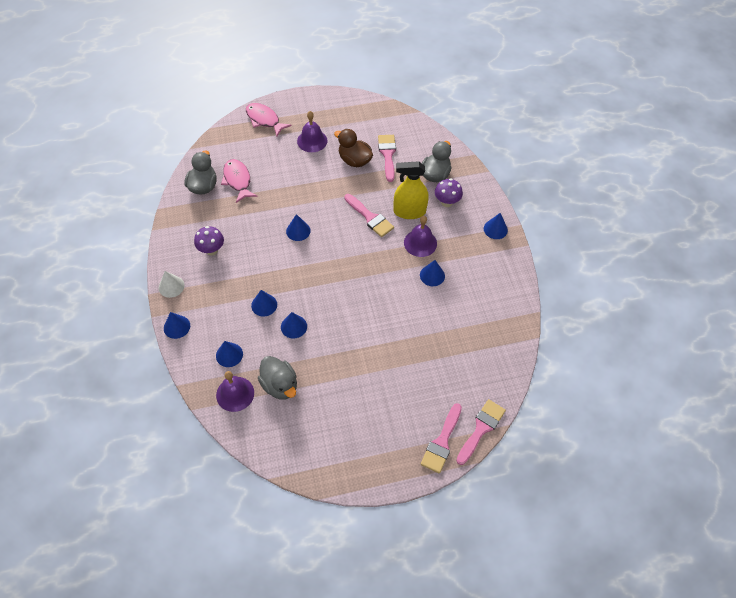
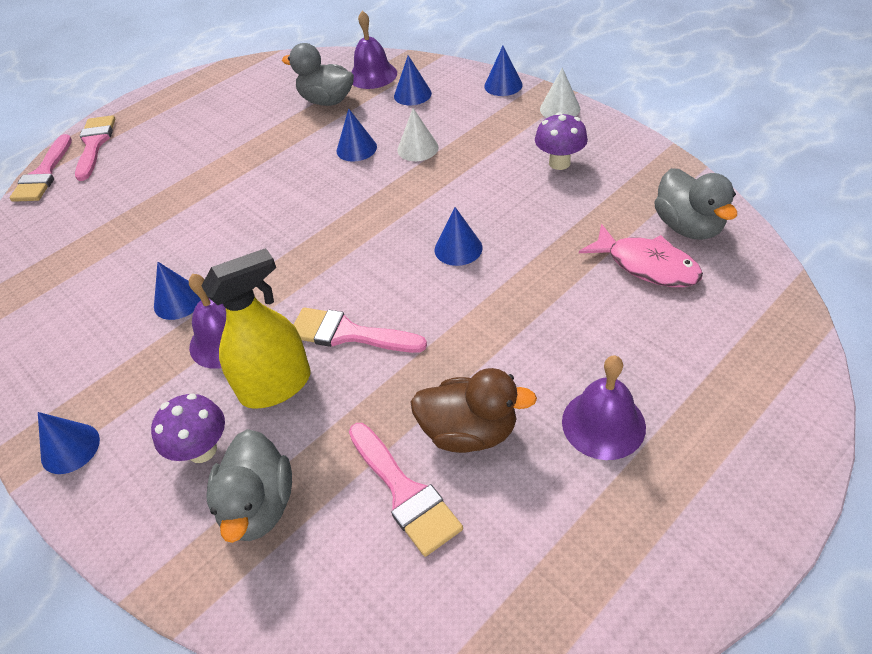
camera: 155 degrees right, 10 degrees down
pink fish [246,103,292,136] -> none
blue cone [251,290,277,317] -> white cone [397,108,439,161]

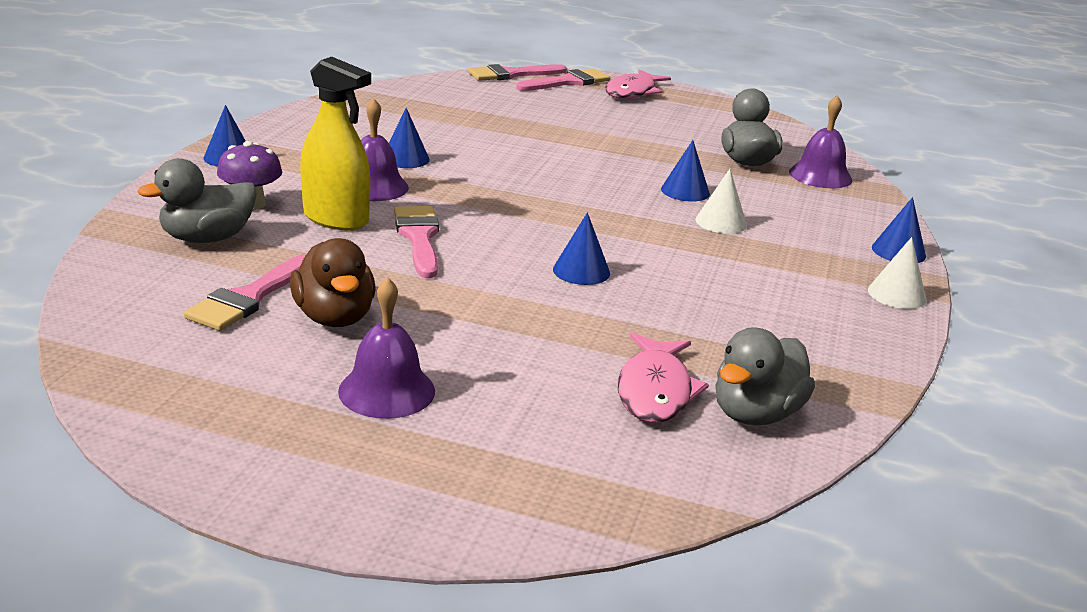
camera: 55 degrees right, 20 degrees down
blue cone [394,55,432,105] -> none
purple mushroom [535,112,588,170] -> none
none -> pink fish [605,69,671,99]

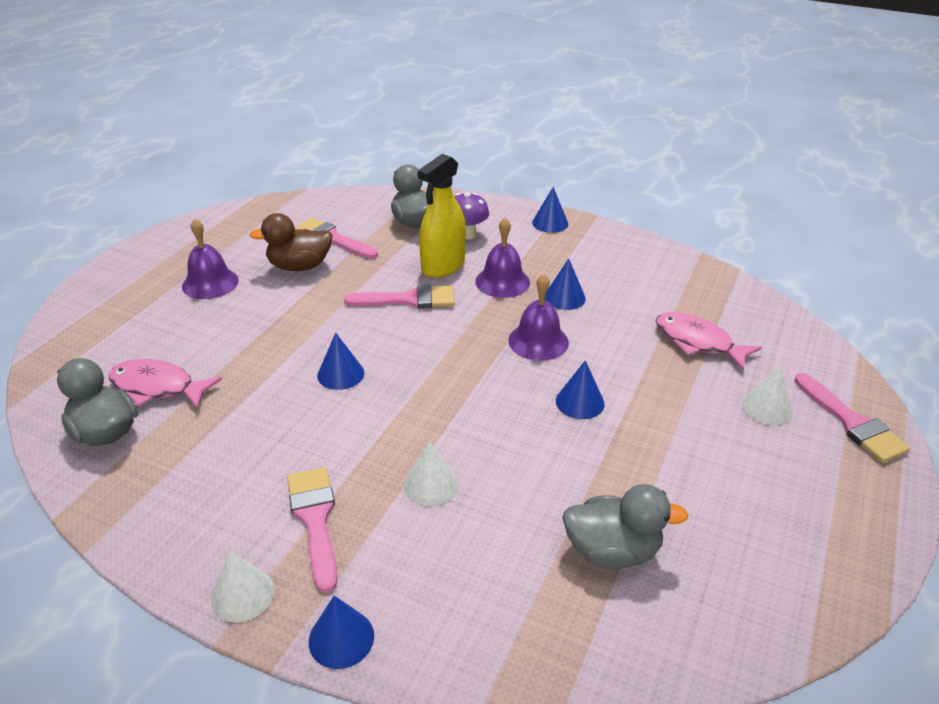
camera: 100 degrees right, 10 degrees up
pink brush [468,64,567,81] -> pink brush moved to [287,467,337,593]
pink fish [605,69,671,99] -> pink fish moved to [656,312,762,371]
blue cone [661,140,710,202] -> blue cone moved to [556,360,605,419]
purple bell [789,95,852,188] -> purple bell moved to [508,274,569,361]
none -> white cone [742,366,792,425]

